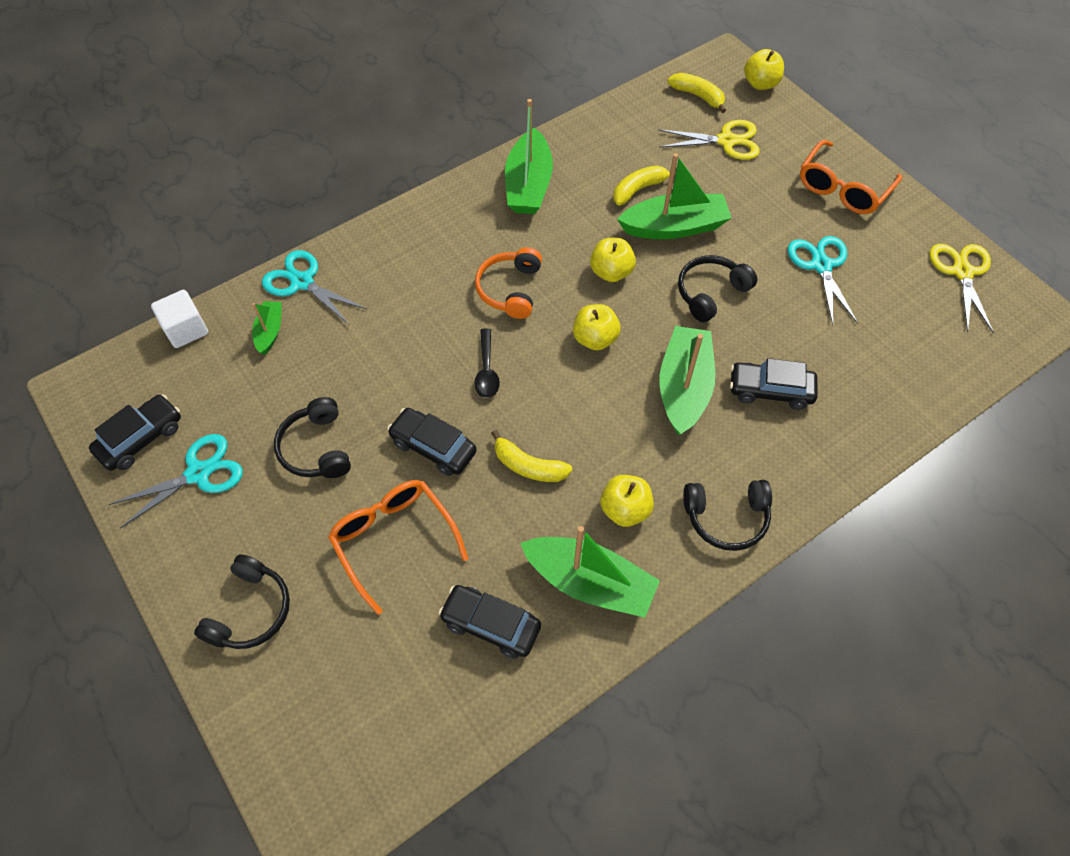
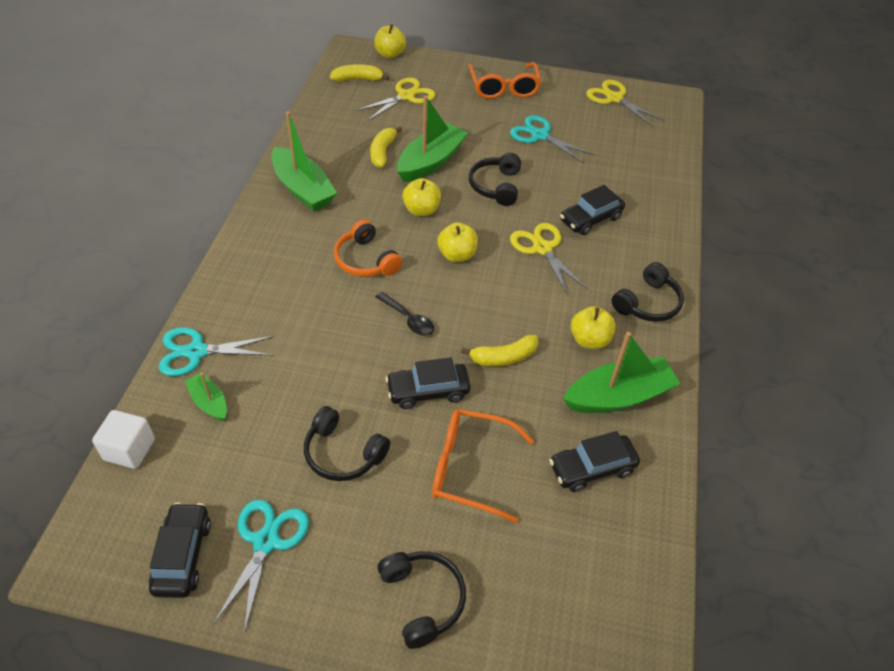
camera: 45 degrees left, 10 degrees down
green boat [660,326,715,436] -> yellow scissors [510,223,588,295]

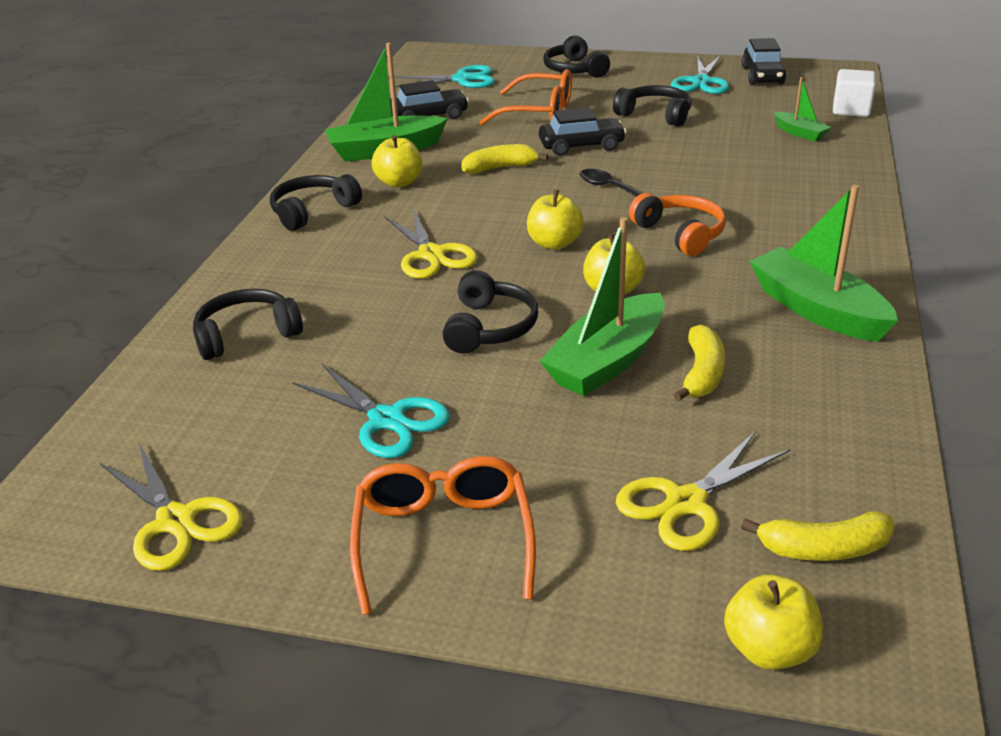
camera: 175 degrees left, 15 degrees down
turquoise scissors [159,327,274,376] -> turquoise scissors moved to [394,65,495,88]
black car [560,185,625,235] -> none
none -> black headphones [193,289,303,360]

